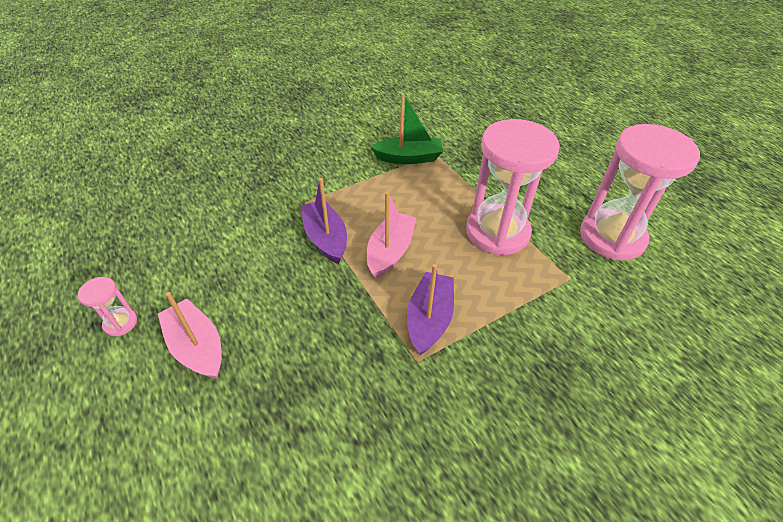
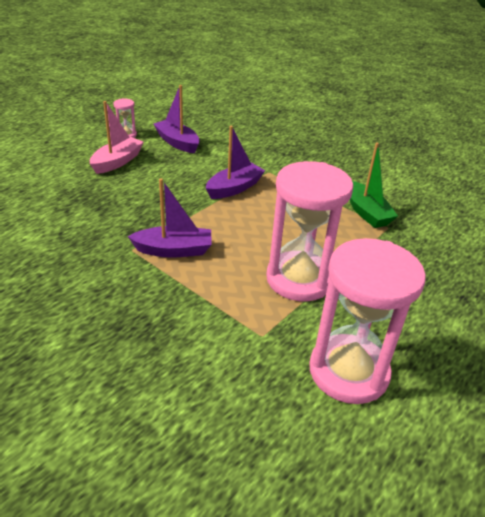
camera: 70 degrees right, 10 degrees down
pink boat [367,192,416,279] -> none
none -> purple boat [153,85,199,153]

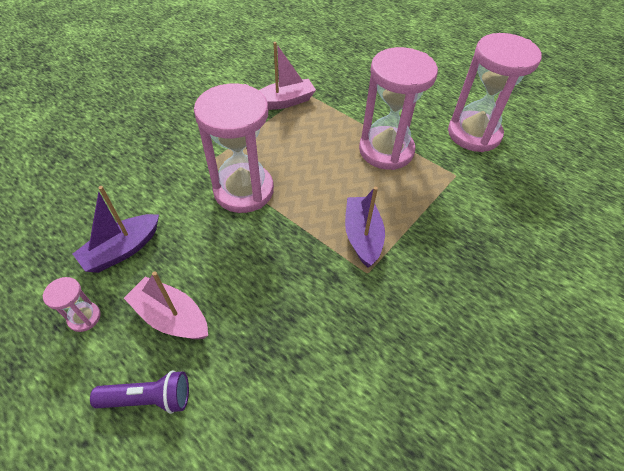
camera: 90 degrees left, 15 degrees up
purple boat [206,126,265,199] -> pink hourglass [194,84,274,213]
green boat [350,143,398,228] -> pink boat [259,42,316,110]
none -> purple flashlight [90,370,189,414]

